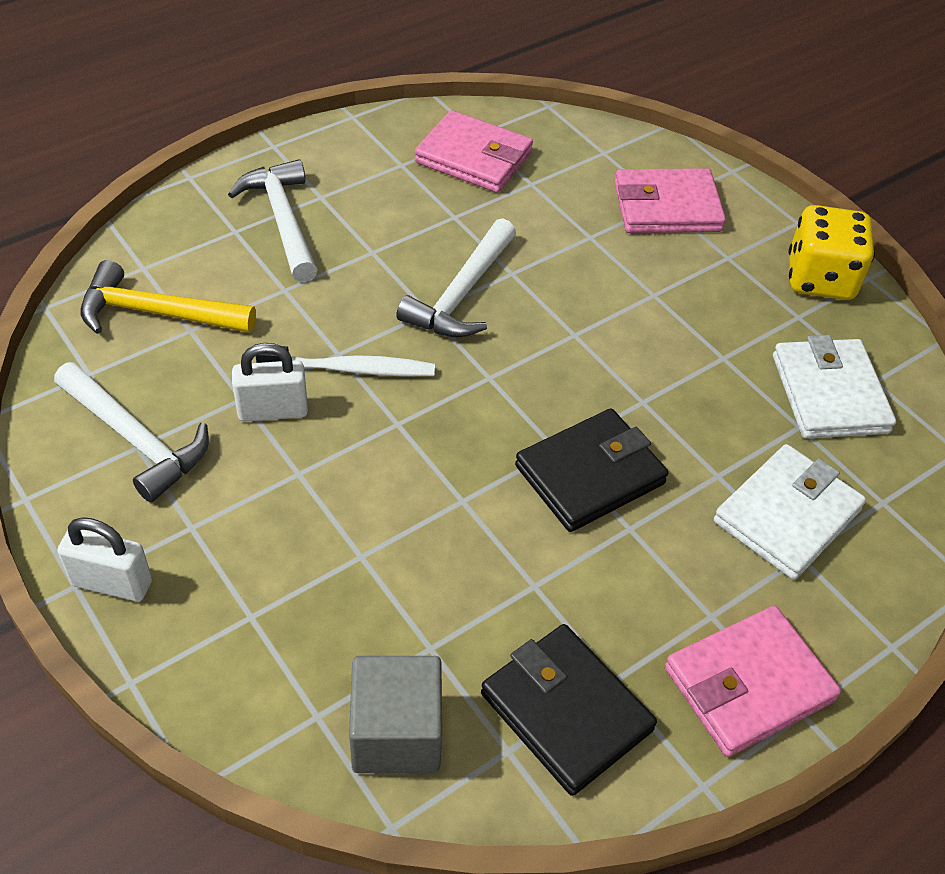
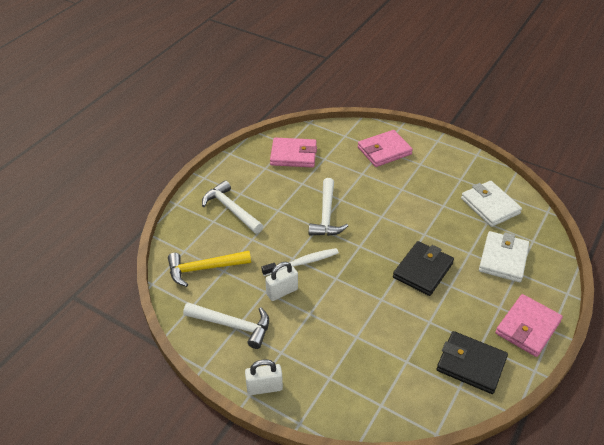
camera: 20 degrees left, 5 degrees down
grey cube [349,656,442,773] -> none
yellow dice [788,205,875,300] -> none

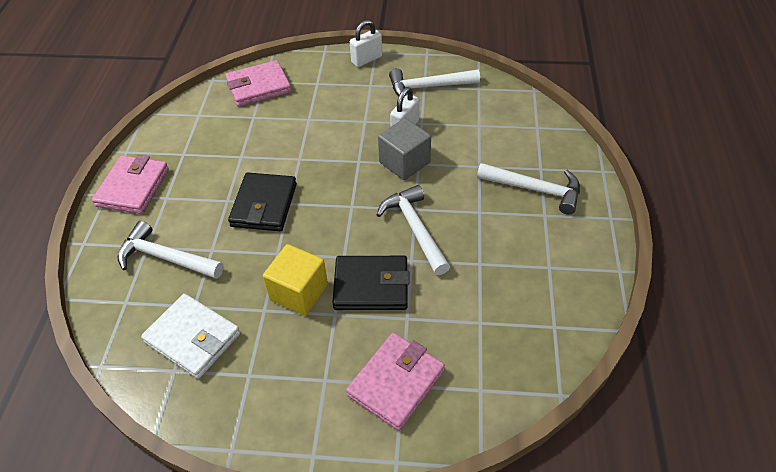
camera: 155 degrees right, 5 degrees up
yellow hammer [168,251,251,287] -> none
white toothbrush [262,248,339,276] -> grey cube [378,118,431,180]
pink wallet [270,138,317,168] -> pink wallet moved to [225,60,291,107]
black wallet [437,331,508,394] -> black wallet moved to [332,256,410,310]
white wallet [479,231,529,282] -> white hammer [117,221,224,279]
none -> yellow cube [263,244,328,316]

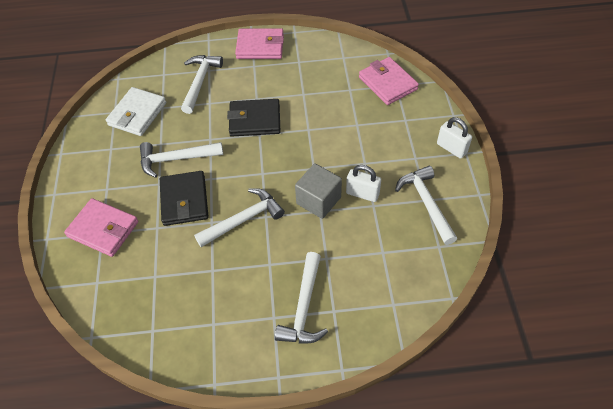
camera: 80 degrees right, 5 degrees up
yellow cube [263,244,328,316] -> white hammer [140,142,223,178]

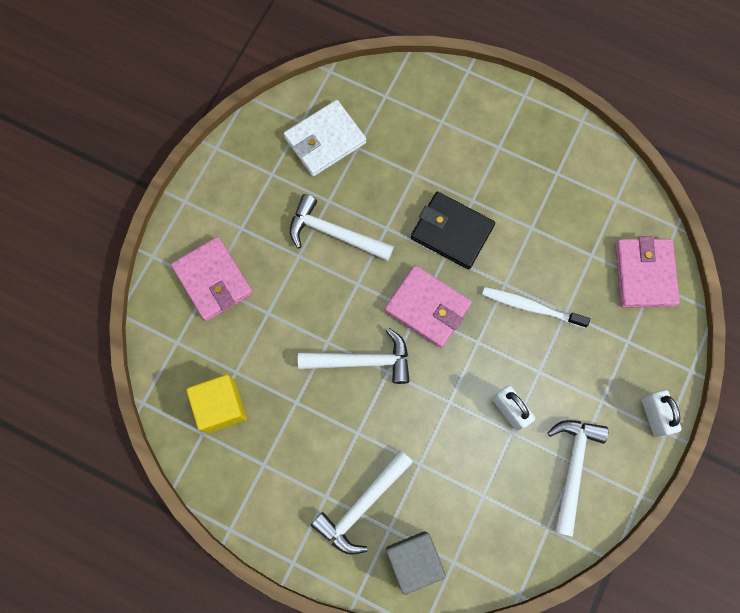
camera: 30 degrees right, 20 degrees up
black wallet [160,171,209,226] -> none
white hammer [181,55,223,114] -> none
pink wallet [235,28,284,59] -> pink wallet moved to [385,265,472,348]
grey cube [295,163,342,219] -> grey cube moved to [386,531,446,595]
none -> yellow cube [186,374,247,434]
none -> white toothbrush [482,287,590,328]

